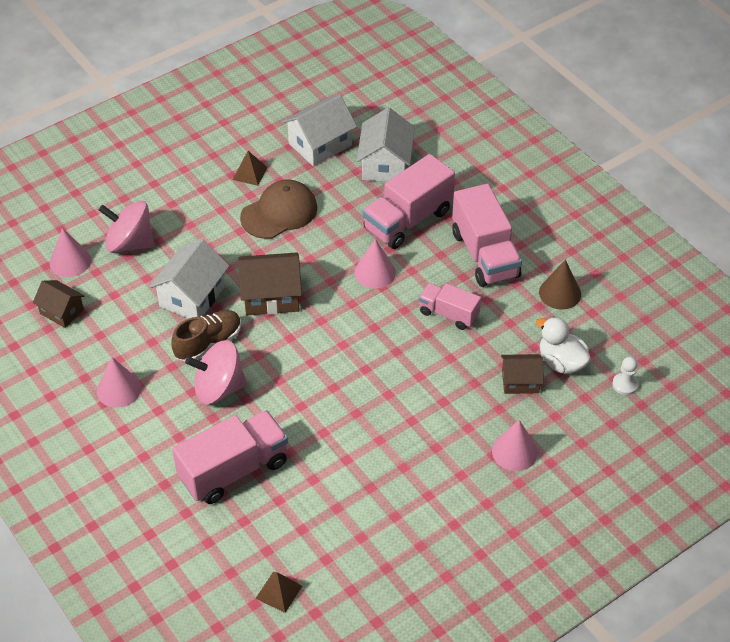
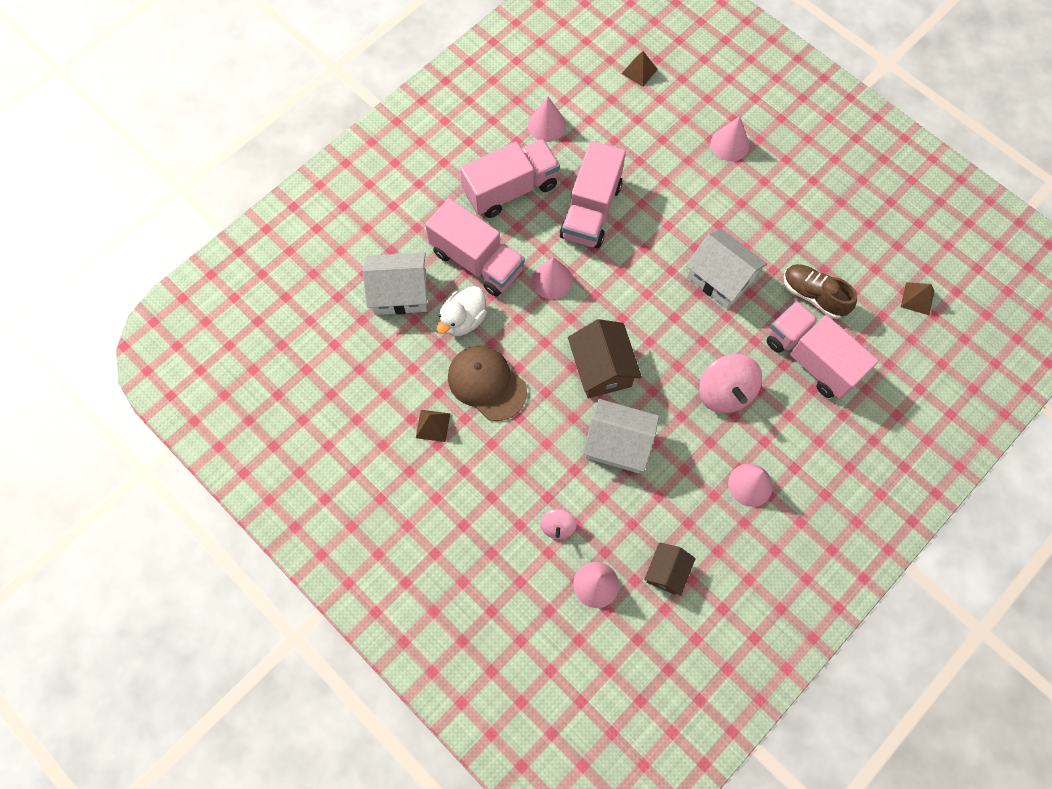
camera: 100 degrees left, 20 degrees up
pink spinning top [99,201,154,253] -> pink spinning top [540,509,577,539], size x0.53
brown shoe [172,310,241,361] -> brown shoe moved to [784,264,857,319]
white house [282,95,357,166] -> white house moved to [686,229,767,309]
pink truck [419,283,481,330] -> pink truck [560,141,626,249], size x1.70
brown house [501,354,543,394] -> none
white duck [536,317,591,374] -> white duck moved to [437,286,487,336]
brown cone [539,260,581,310] -> pink cone [528,97,566,142]
white pawn [612,357,639,395] -> brown pyramid [621,51,658,87]

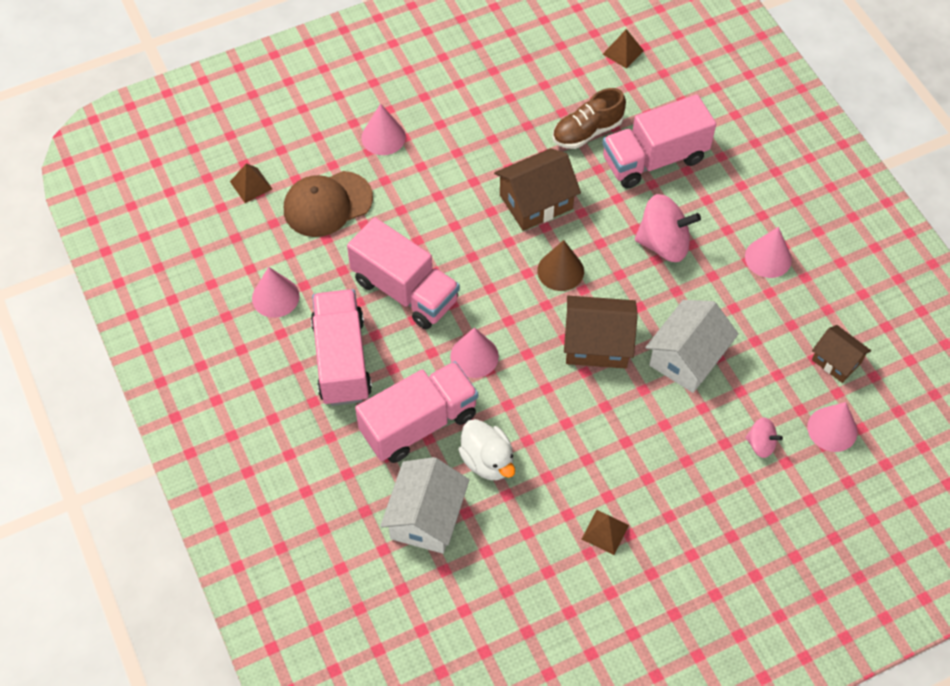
camera: 70 degrees left, 10 degrees down
brown cap [448,346,527,421] -> brown cap moved to [284,171,373,237]
white house [686,229,767,309] -> brown house [494,148,581,231]
none -> brown cone [537,240,584,291]

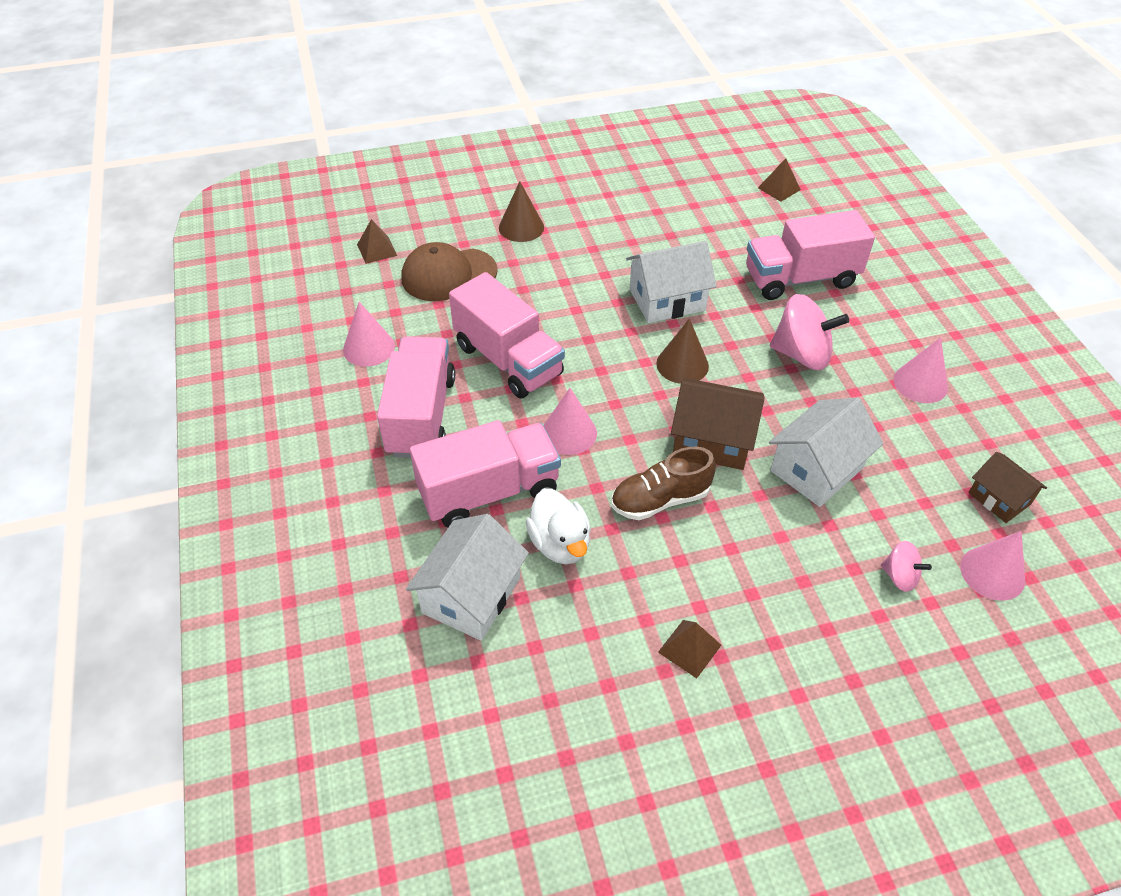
camera: 10 degrees right, 10 degrees down
pink cone [361,104,406,155] -> brown cone [499,181,544,242]
brown house [494,148,581,231] -> white house [626,241,717,323]
brown shoe [553,88,626,149] -> brown shoe moved to [611,447,716,520]

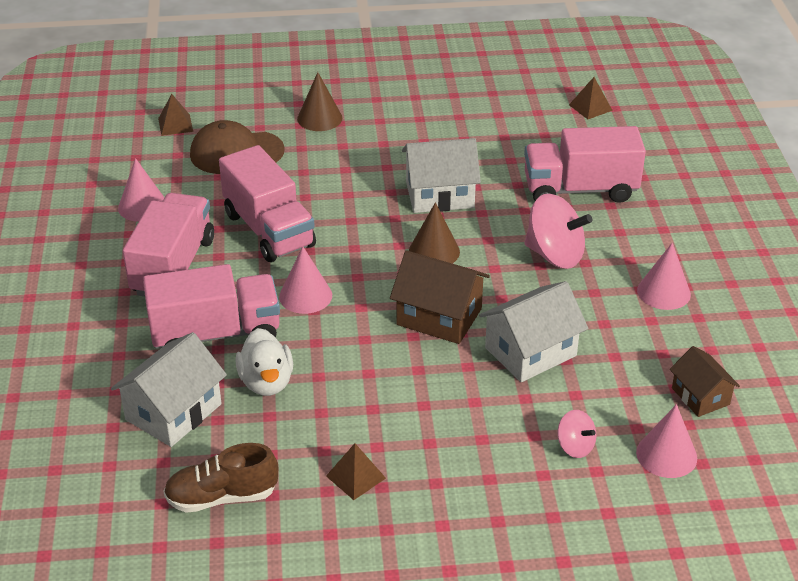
camera: 10 degrees right, 10 degrees down
brown shoe [611,447,716,520] -> brown shoe moved to [163,443,278,513]

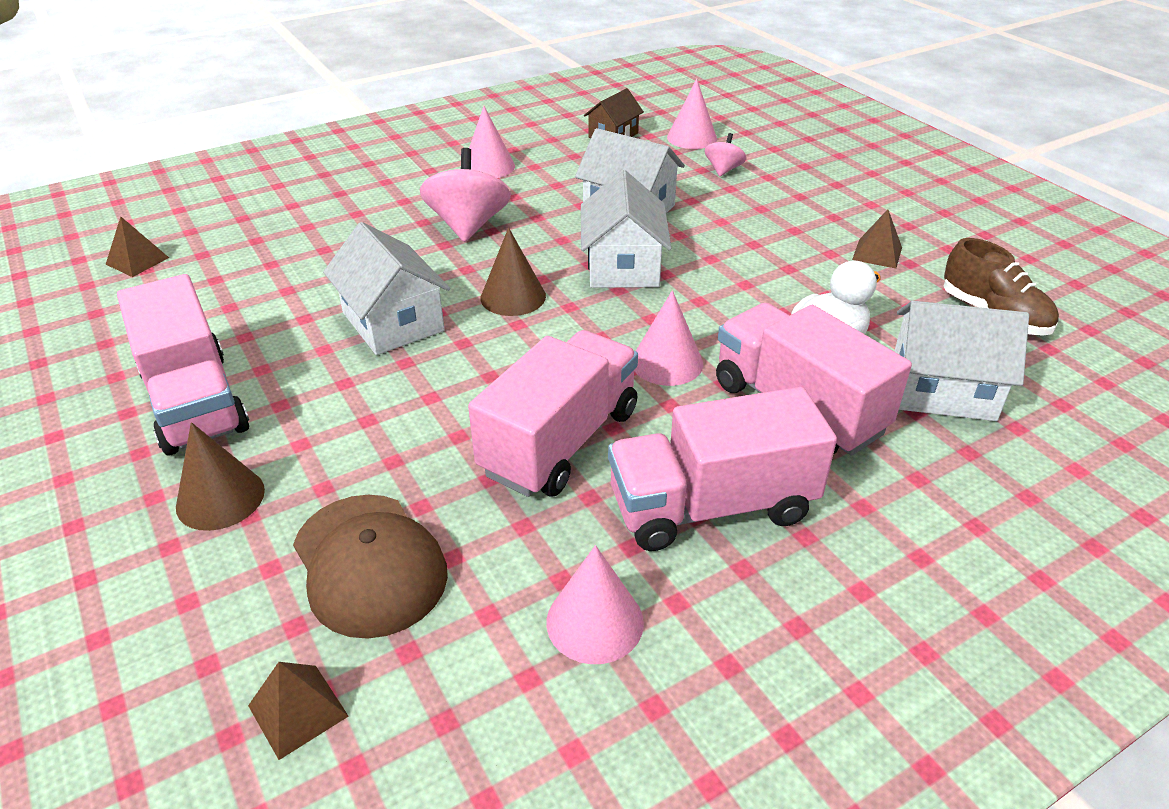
camera: 115 degrees left, 0 degrees up
brown house [390,250,490,344] -> white house [581,170,671,288]
pink truck [524,126,646,203] -> pink truck moved to [117,274,249,455]

